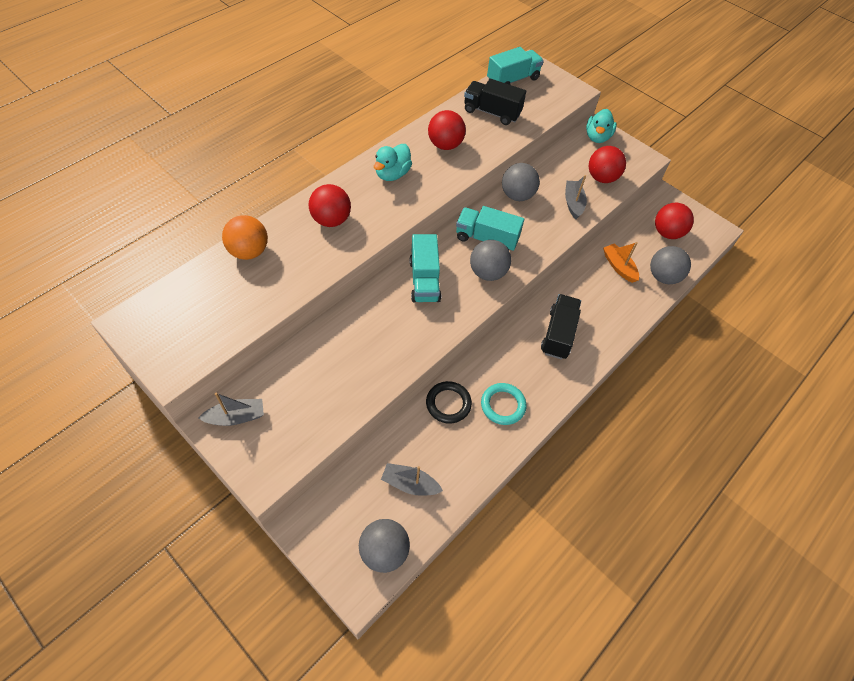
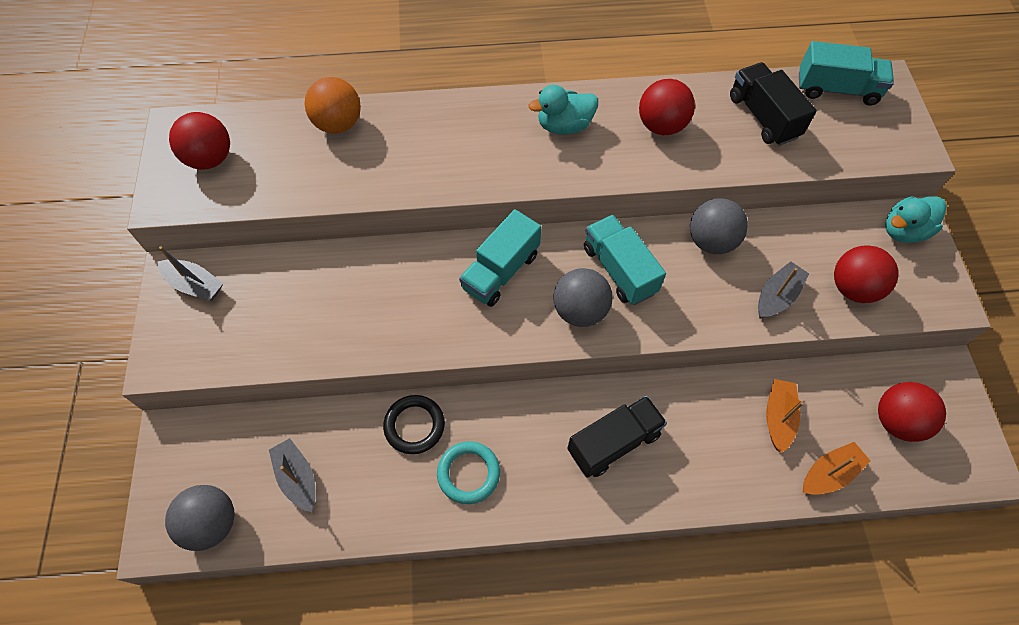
camera: 45 degrees right, 5 degrees up
red ball [309,184,351,227] -> red ball moved to [169,112,230,170]
grey ball [650,246,691,284] -> orange boat [803,442,870,495]

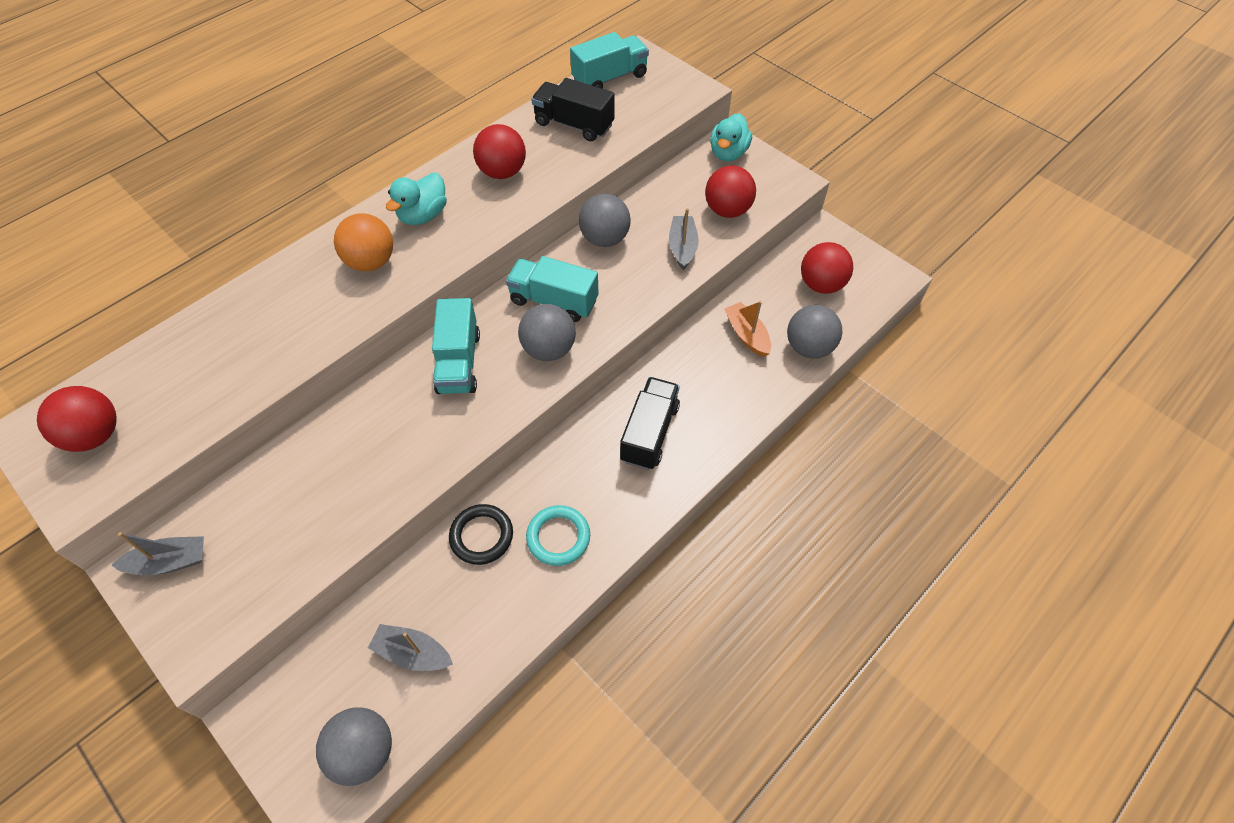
camera: 40 degrees left, 5 degrees down
orange ball [305,77,361,134] -> orange ball moved to [334,213,393,271]
orange boat [803,442,870,495] -> grey ball [787,305,842,359]

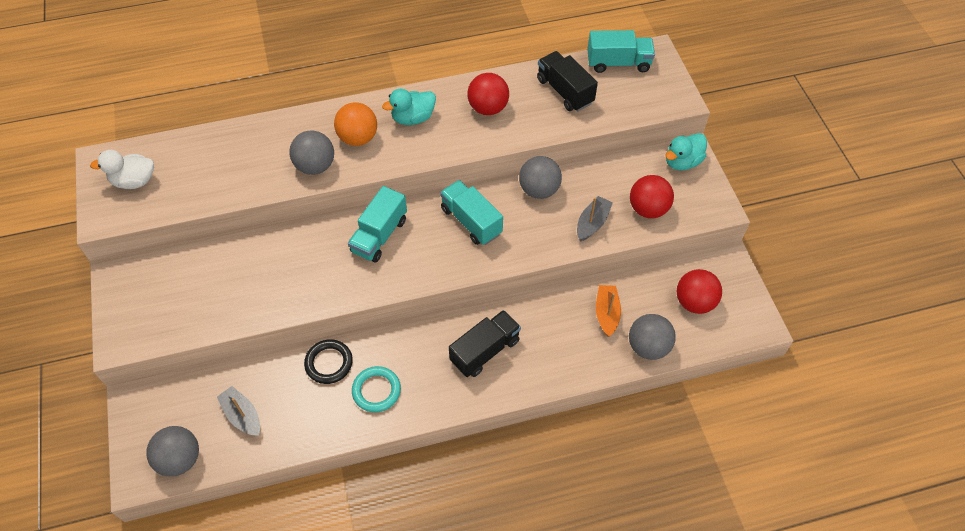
camera: 30 degrees right, 0 degrees up
red ball [37,386,116,452] -> white duck [90,150,154,189]
grey boat [111,532,204,575] -> none
grey ball [518,304,576,361] -> grey ball moved to [289,130,334,175]

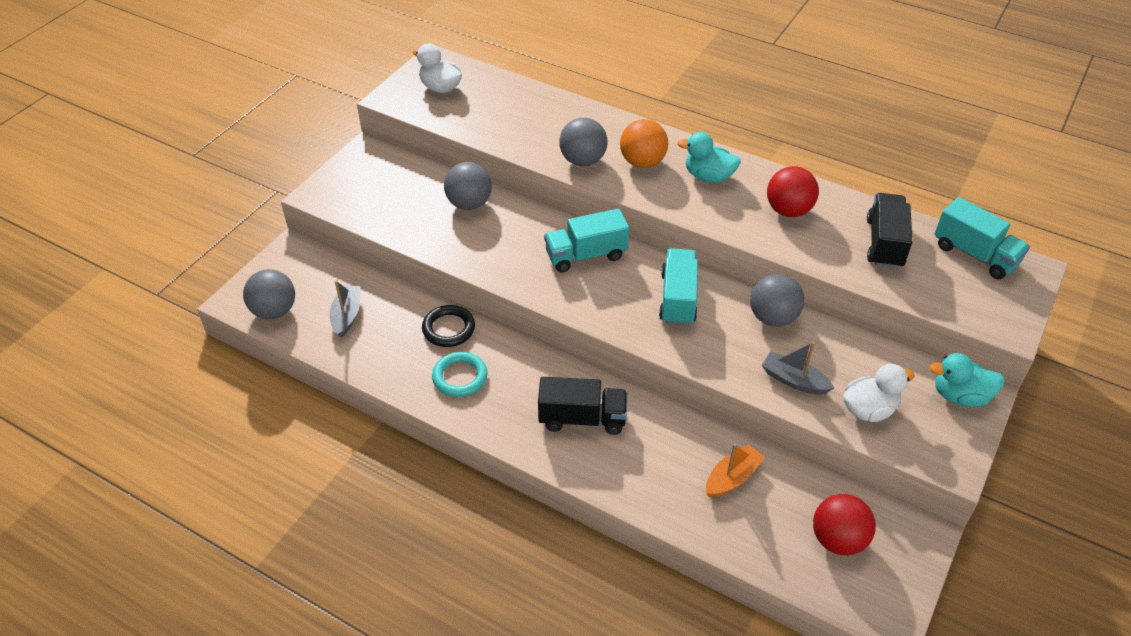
camera: 45 degrees right, 10 degrees down
grey boat [577,196,613,242] -> grey boat turned 135 degrees counterclockwise [762,341,834,394]
grey ball [629,314,676,360] -> grey ball moved to [444,162,492,210]
red ball [630,175,674,218] -> white duck [844,364,915,422]

